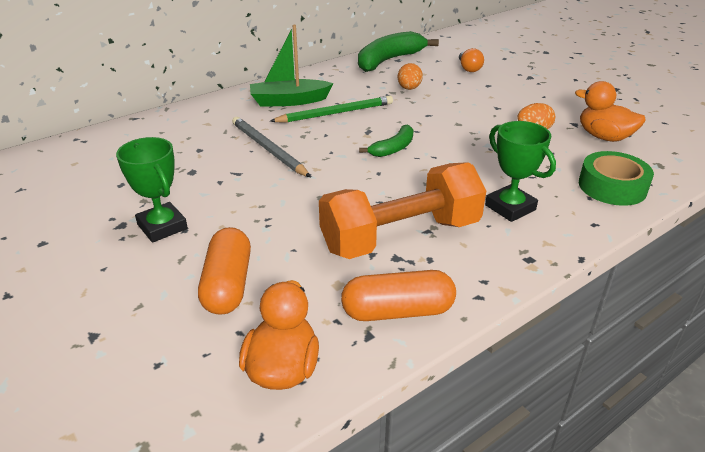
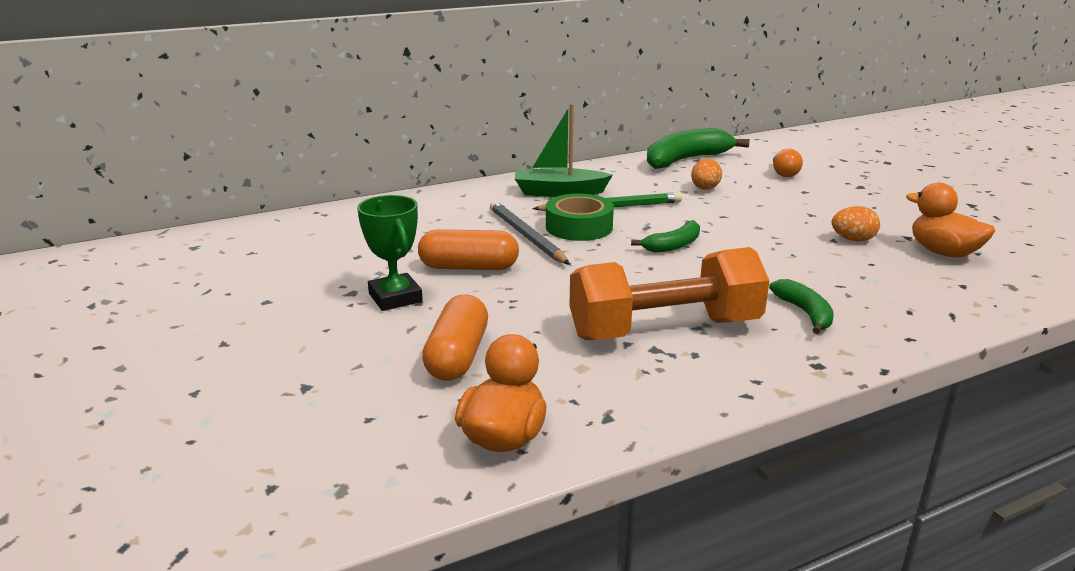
camera: 10 degrees right, 10 degrees down
orange capsule [341,270,456,321] -> orange capsule moved to [418,229,519,270]
green trophy [485,121,556,222] -> green banana [769,279,834,334]
green tape [579,151,654,206] -> green tape moved to [546,194,614,241]

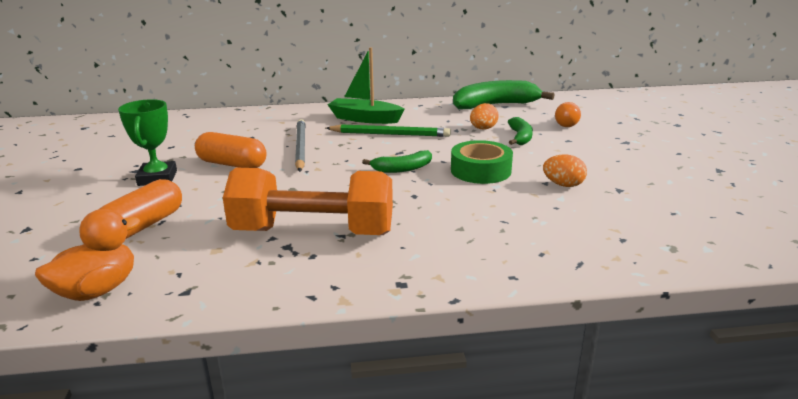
camera: 20 degrees right, 0 degrees up
green tape [546,194,614,241] -> green tape moved to [451,140,513,184]
green banana [769,279,834,334] -> green banana moved to [508,117,533,145]
orange duck [906,183,995,258] -> none

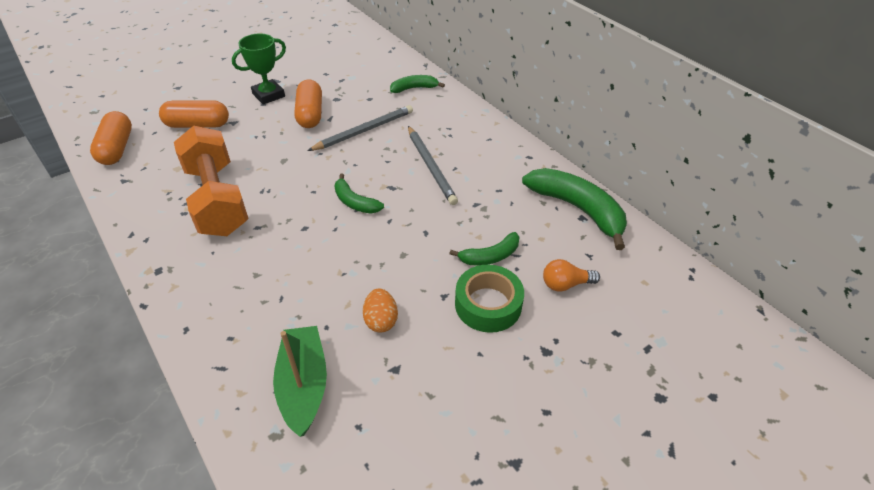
camera: 60 degrees right, 20 degrees up
orange duck [35,209,140,301] -> orange capsule [90,111,132,165]
green pencil [326,124,451,137] -> grey pencil [408,126,458,205]
green boat [327,47,405,124] -> green boat moved to [273,326,327,437]
green tape [451,140,513,184] -> green tape moved to [455,265,524,333]
orange egg [470,103,499,129] -> none
none -> green banana [390,75,445,93]

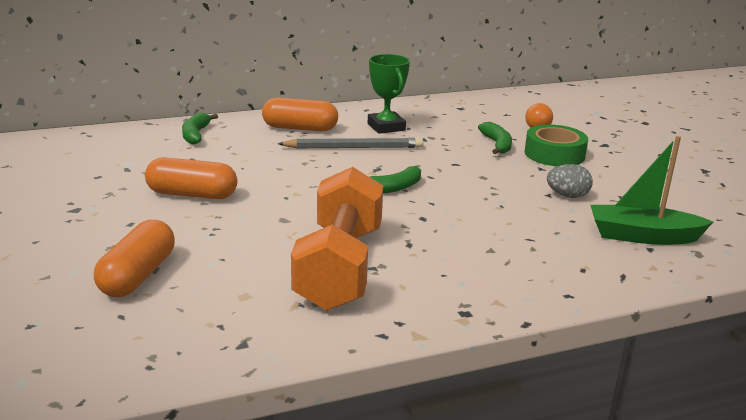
camera: 75 degrees left, 20 degrees down
orange capsule [90,111,132,165] -> orange capsule moved to [262,98,338,131]
orange dumbbell [174,126,249,236] -> orange dumbbell turned 75 degrees counterclockwise [291,167,383,311]
green trophy [232,33,286,105] -> green trophy moved to [368,54,410,134]
grey pencil [307,105,413,151] -> none
orange egg [363,289,398,333] -> grey egg [547,164,593,198]
green banana [522,168,627,250] -> none

